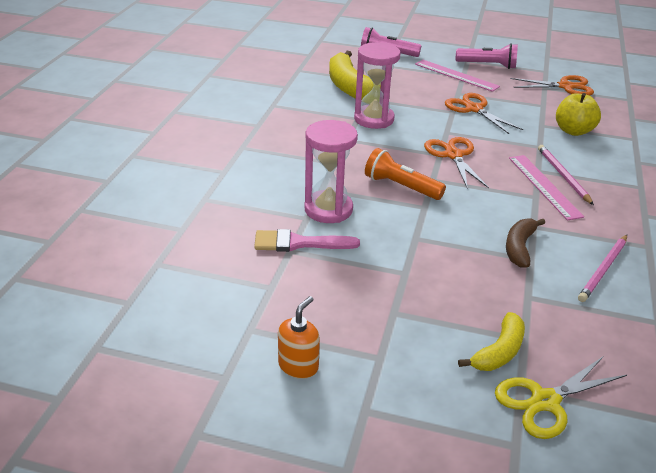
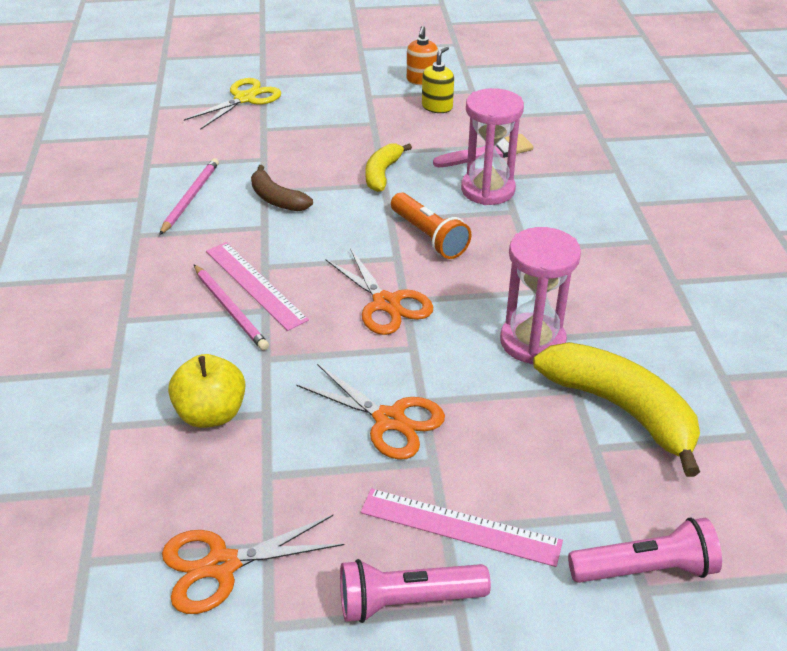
camera: 160 degrees right, 5 degrees up
orange flashlight [365,148,446,200] -> orange flashlight turned 45 degrees clockwise [391,193,472,259]
yellow banana [458,312,525,371] -> yellow banana moved to [365,143,412,192]
brown banana [506,218,545,268] -> brown banana turned 135 degrees clockwise [251,165,313,211]
none -> yellow soap dispenser [422,46,454,113]

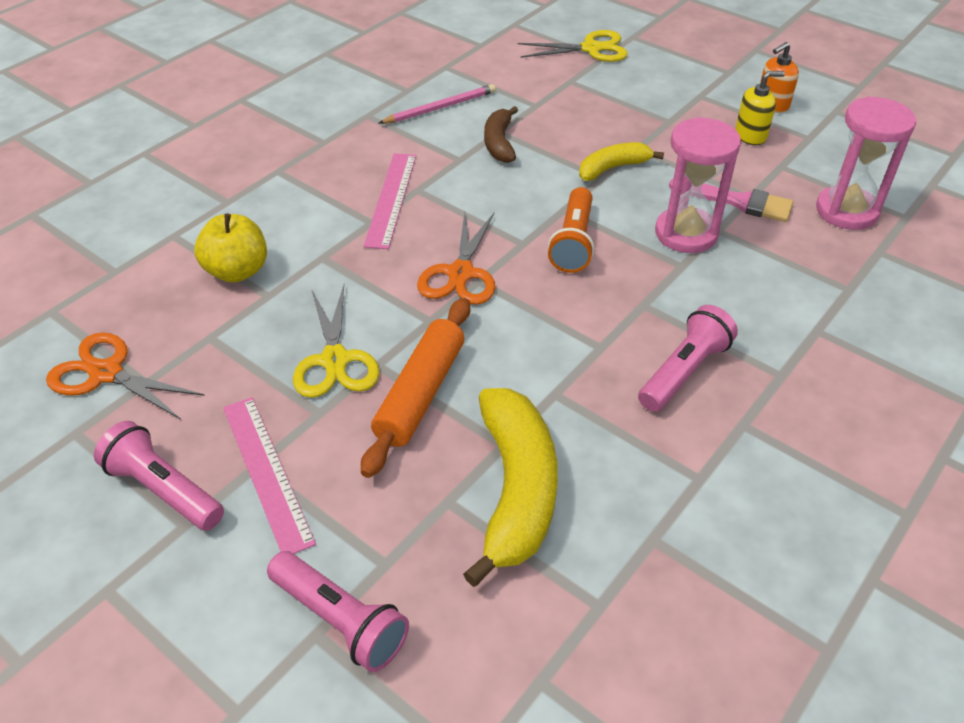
camera: 45 degrees right, 5 degrees up
pink pencil [194,264,269,351] -> none
orange scissors [296,364,445,460] -> yellow scissors [293,285,380,398]
pink hourglass [500,227,581,364] -> pink hourglass moved to [816,96,917,230]
none -> orange rolling pin [361,298,470,478]
none -> pink flashlight [638,305,738,412]

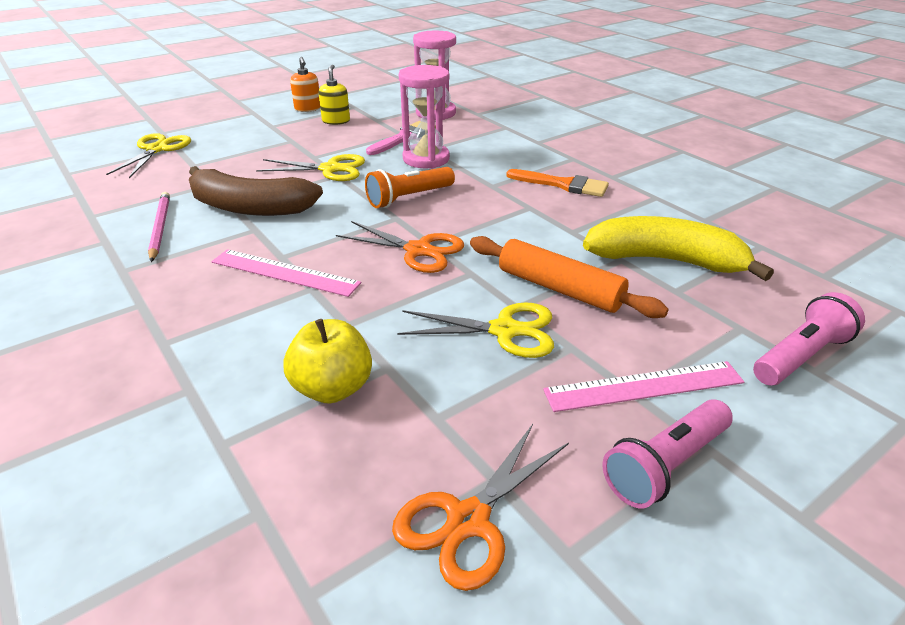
camera: 75 degrees left, 10 degrees down
brown banana [484,106,518,163] -> brown banana [189,166,323,216], size x1.76
orange flashlight [548,187,594,273] -> orange flashlight turned 120 degrees clockwise [365,167,455,208]
yellow banana [579,142,664,181] -> yellow scissors [256,154,365,181]
pink flashlight [638,305,738,412] -> orange brush [506,169,609,197]

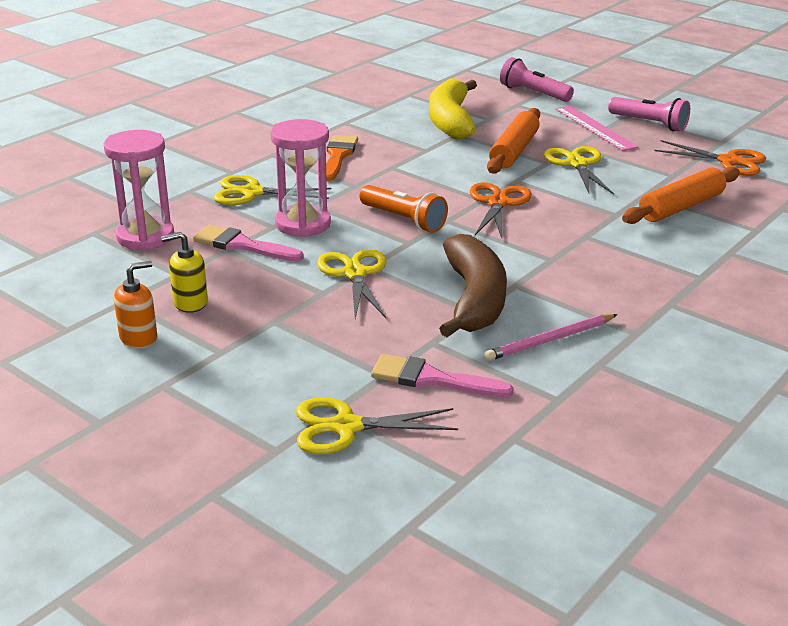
camera: 105 degrees left, 5 degrees down
pink ruler [212,249,361,297] -> none
yellow apple [284,319,372,403] -> orange rolling pin [622,167,740,224]
none -> yellow scissors [214,175,331,205]
none -> pink brush [371,354,513,398]

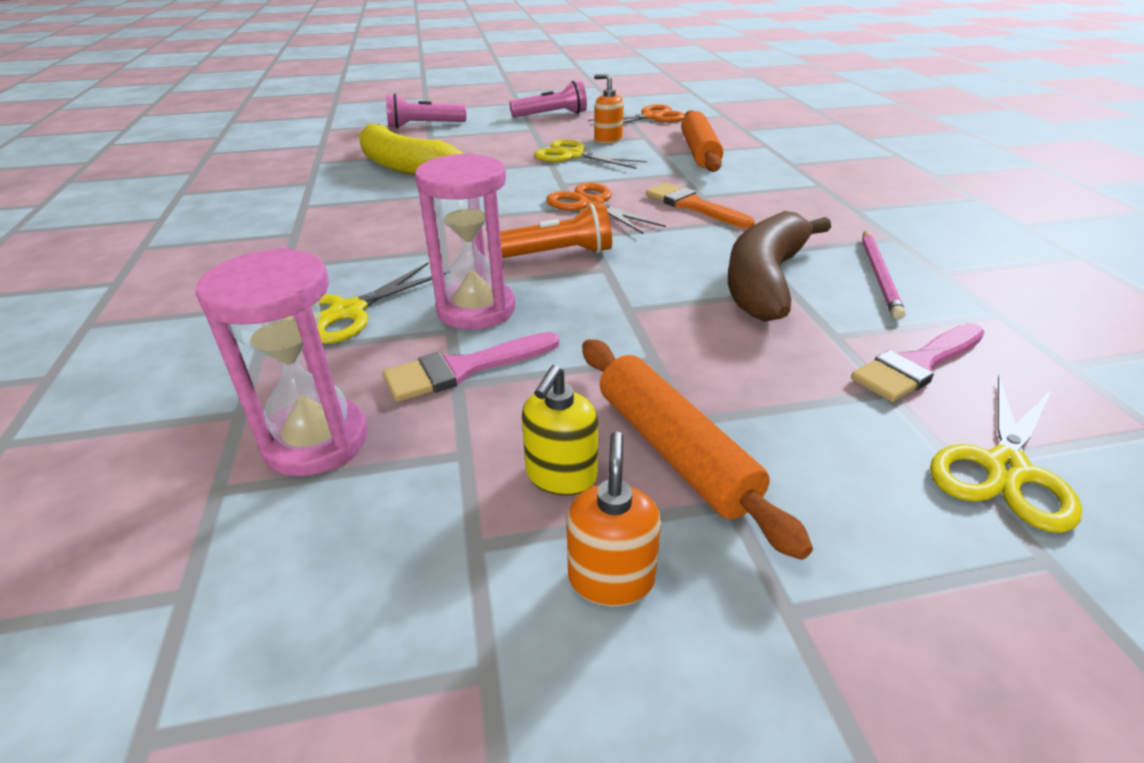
camera: 50 degrees left, 5 degrees up
yellow scissors [317,249,387,318] -> none
orange brush [326,135,358,181] -> orange brush moved to [646,183,755,228]
brown banana [439,234,507,337] -> brown banana turned 105 degrees counterclockwise [728,211,831,322]
orange rolling pin [487,108,540,173] -> orange rolling pin moved to [582,339,813,560]
pink ruler [555,106,638,151] -> none
none -> orange soap dispenser [594,74,624,144]

